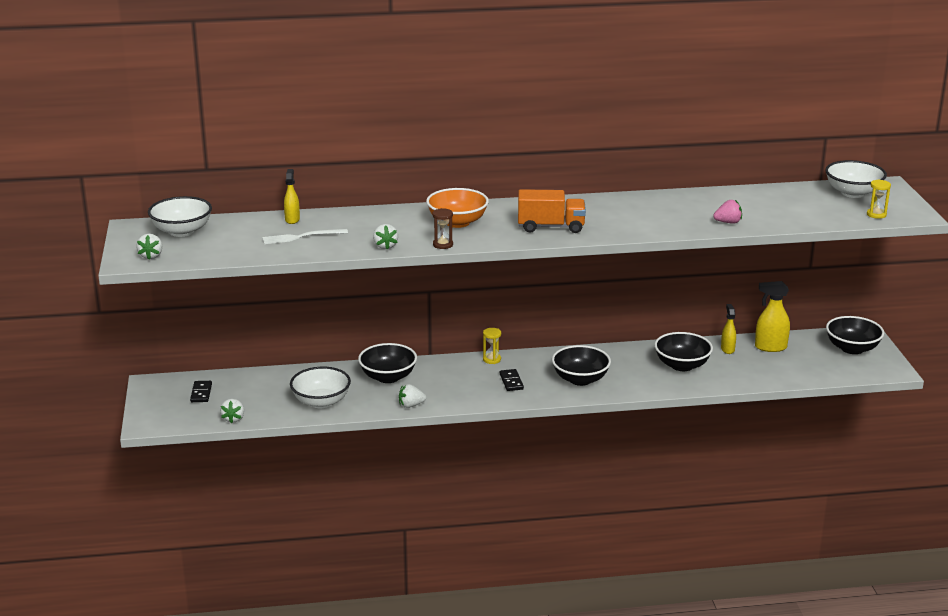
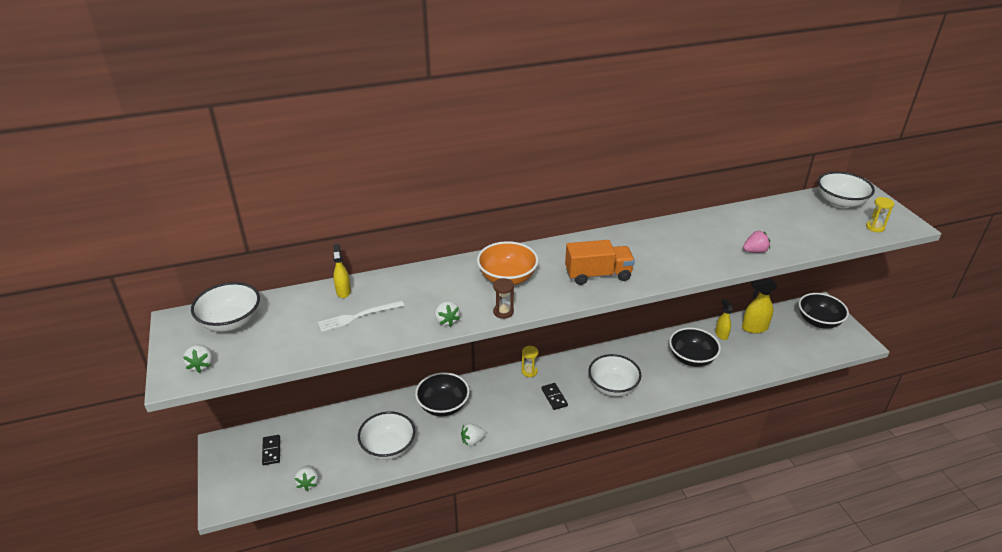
camera: 10 degrees left, 10 degrees up
black bowl [552,345,611,386] -> white bowl [588,354,641,396]

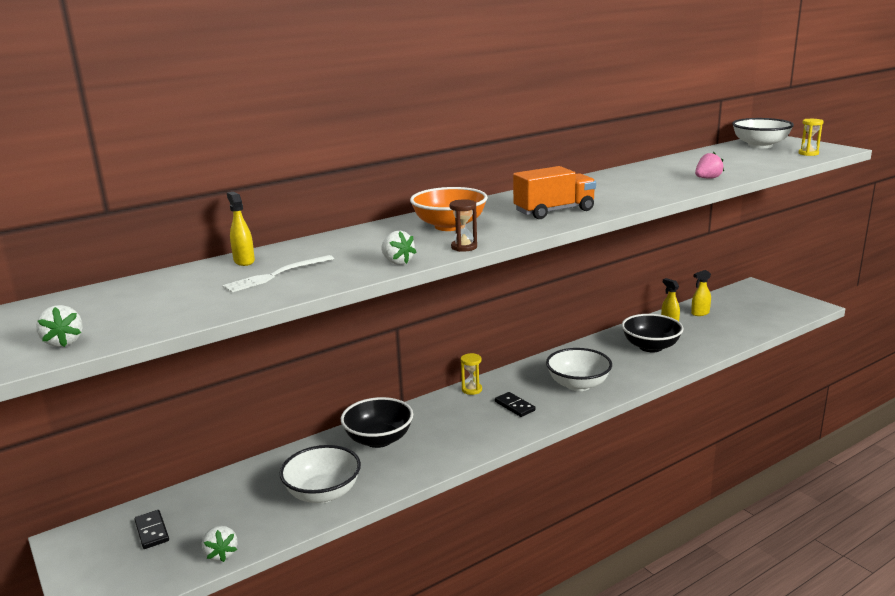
camera: 15 degrees left, 15 degrees down
white bowl [191,282,260,332] -> none
white strawberry [461,424,486,446] -> none
yellow spray bottle [742,278,777,333] -> yellow spray bottle [691,270,711,316], size x0.64
black bowl [799,293,849,328] -> none

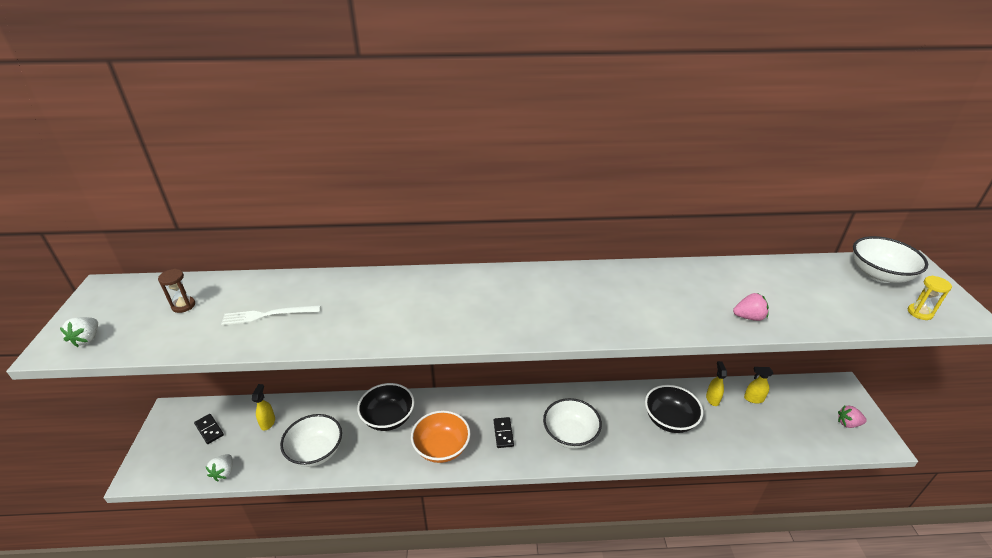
camera: 30 degrees right, 15 degrees up
black domino [135,510,169,549] -> black domino turned 45 degrees counterclockwise [194,414,224,444]
yellow spray bottle [227,192,255,266] -> yellow spray bottle moved to [252,384,275,431]
white strawberry [381,231,416,265] -> none
orange bowl [410,187,488,231] -> orange bowl moved to [411,410,470,463]
brown hourglass [450,199,477,252] -> brown hourglass moved to [158,269,195,313]
yellow hourglass [461,353,482,395] -> none
orange truck [513,166,596,219] -> none
none -> pink strawberry [838,405,867,428]

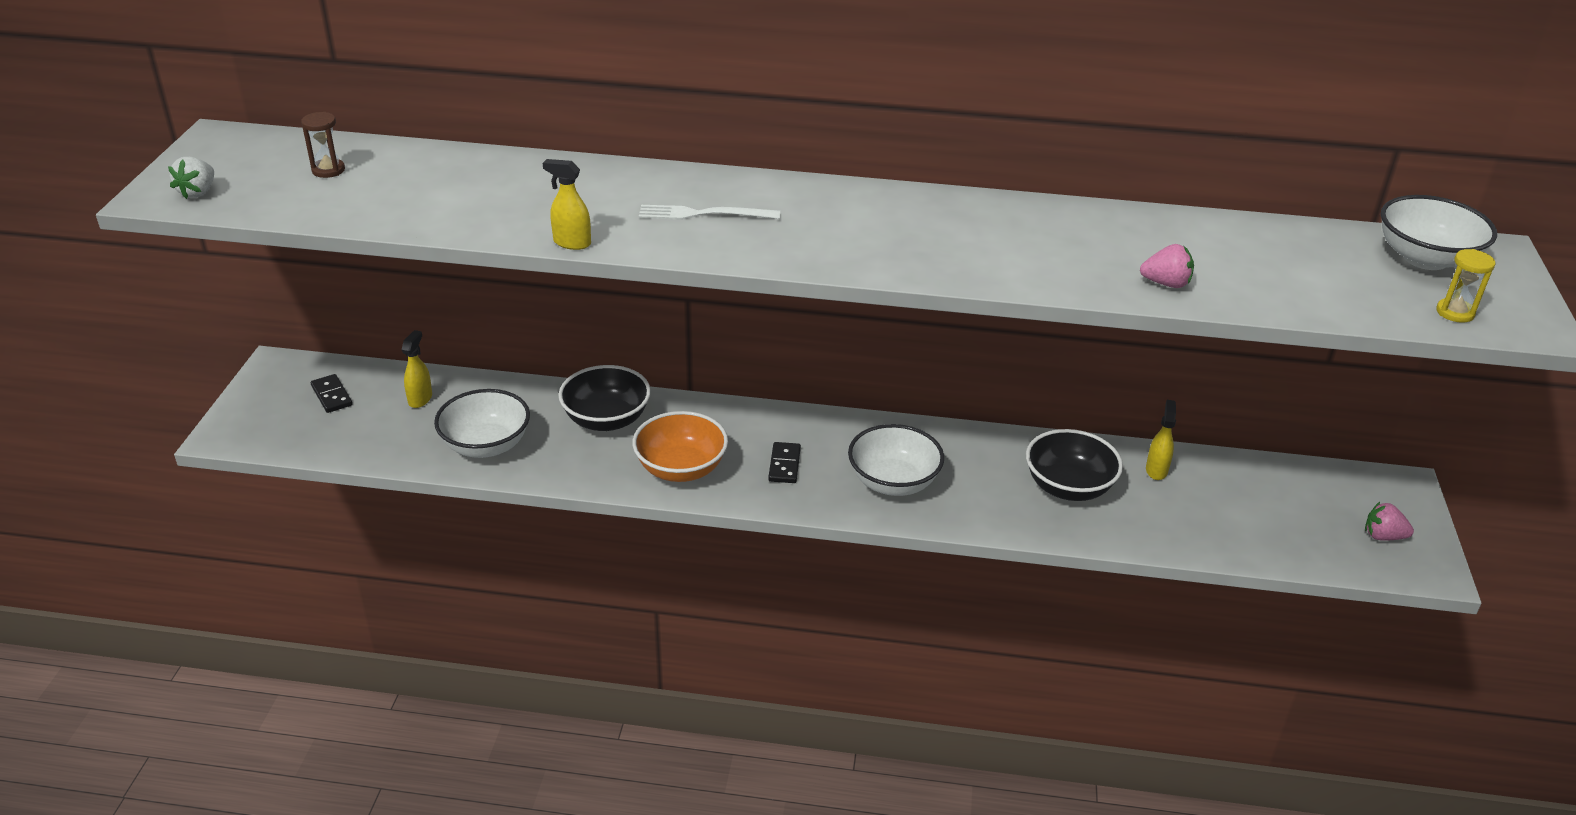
camera: 10 degrees right, 0 degrees up
white strawberry [205,454,232,481] -> none
white fork [221,305,320,325] -> white fork moved to [639,205,780,220]
yellow spray bottle [744,367,774,403] -> yellow spray bottle moved to [543,159,591,250]

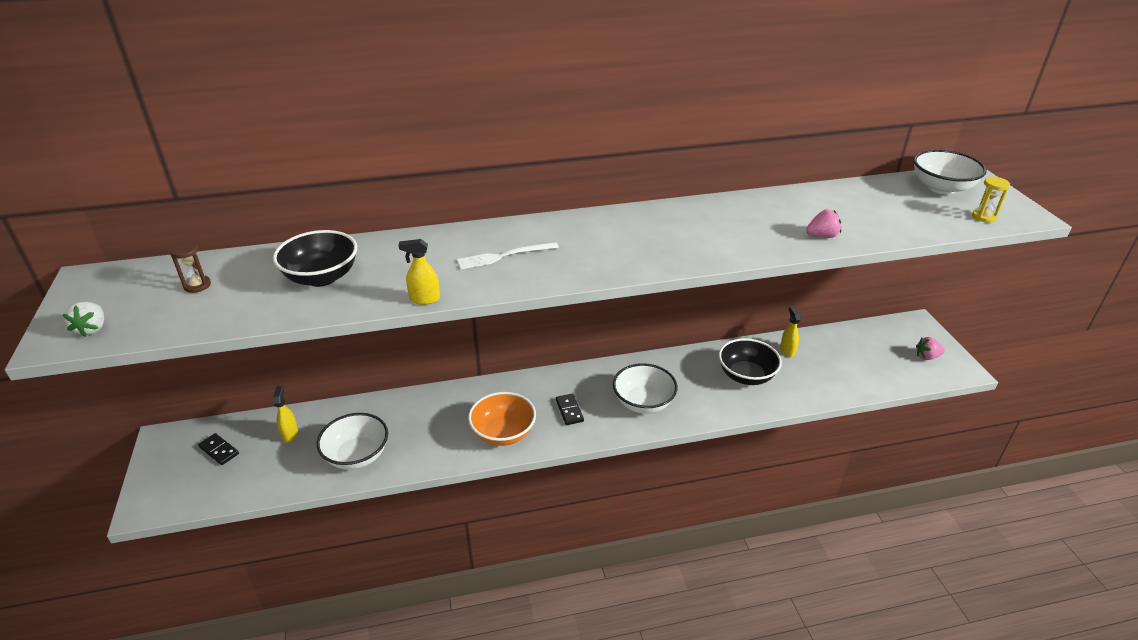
camera: 20 degrees left, 0 degrees up
black bowl [558,365,651,431] -> black bowl moved to [273,230,357,287]

